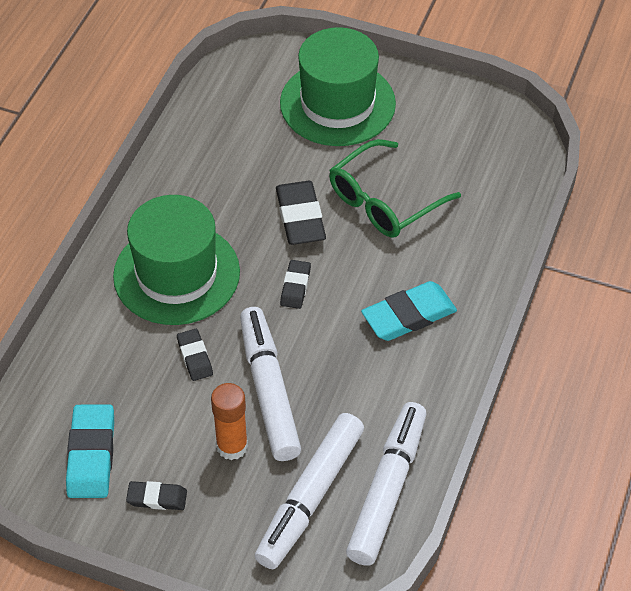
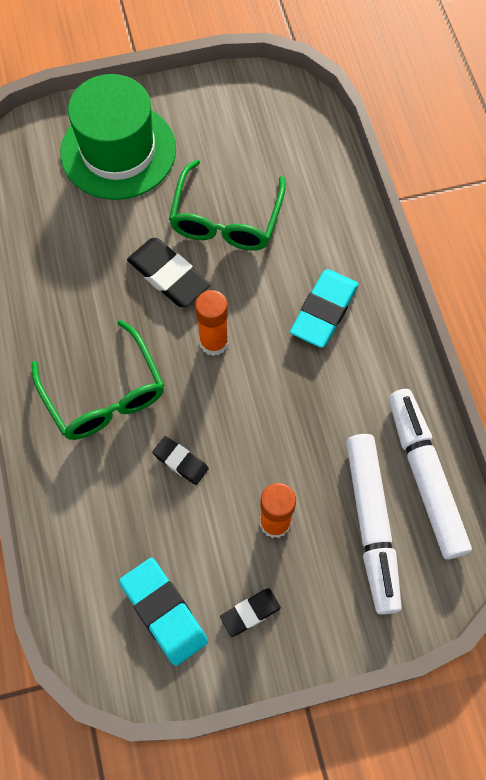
camera: 35 degrees left, 15 degrees up
green hat [113,195,240,325] -> green glasses [32,320,164,440]
white marker [240,307,301,461] -> none
black eraser [280,260,311,309] -> orange glue stick [195,290,229,356]

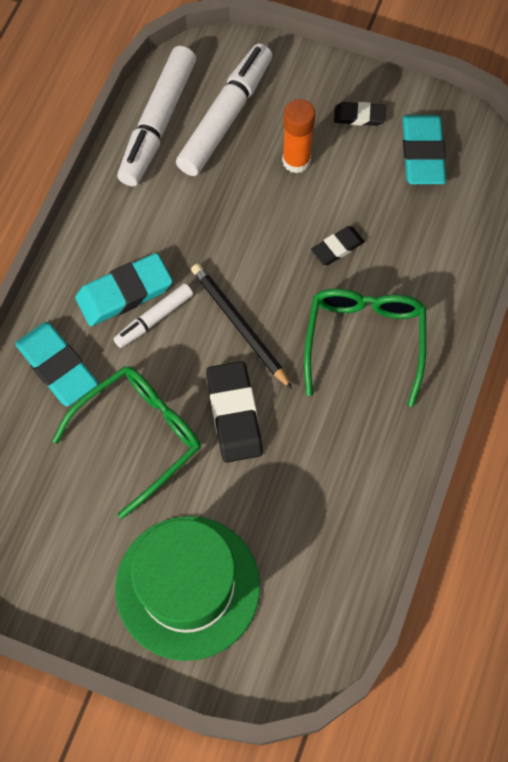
camera: 145 degrees left, 0 degrees up
black eraser [152,436,209,485] -> black eraser turned 75 degrees clockwise [311,226,365,265]
orange glue stick [195,290,229,356] -> black pencil [191,263,292,389]
none -> turquoise eraser [15,322,98,406]
none -> white marker [113,283,193,348]

